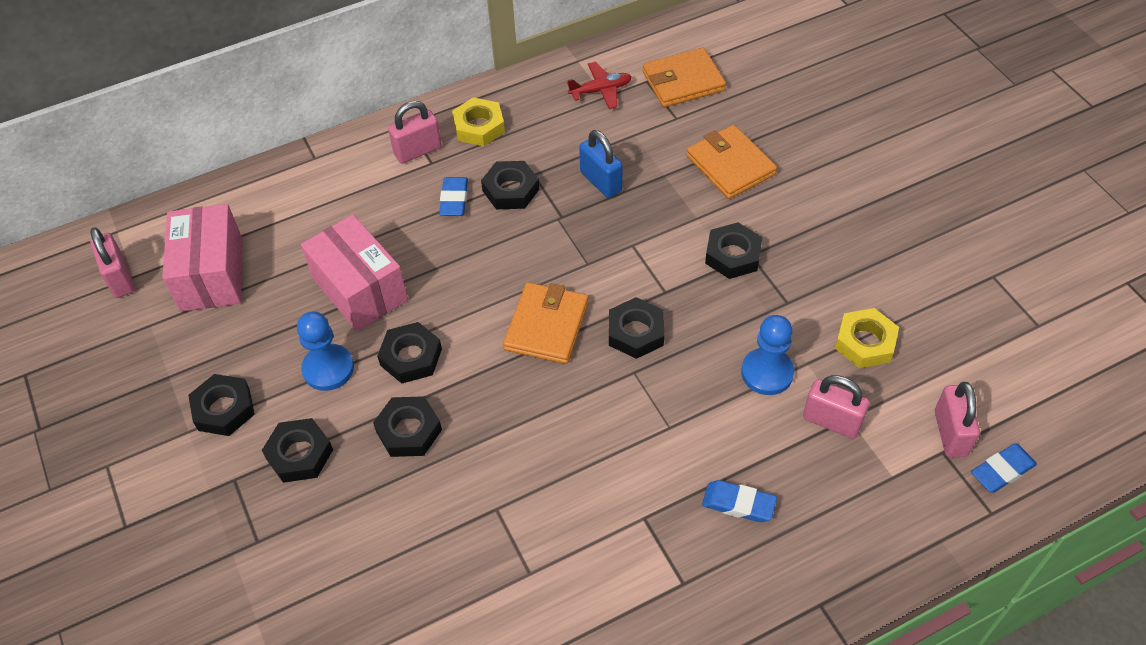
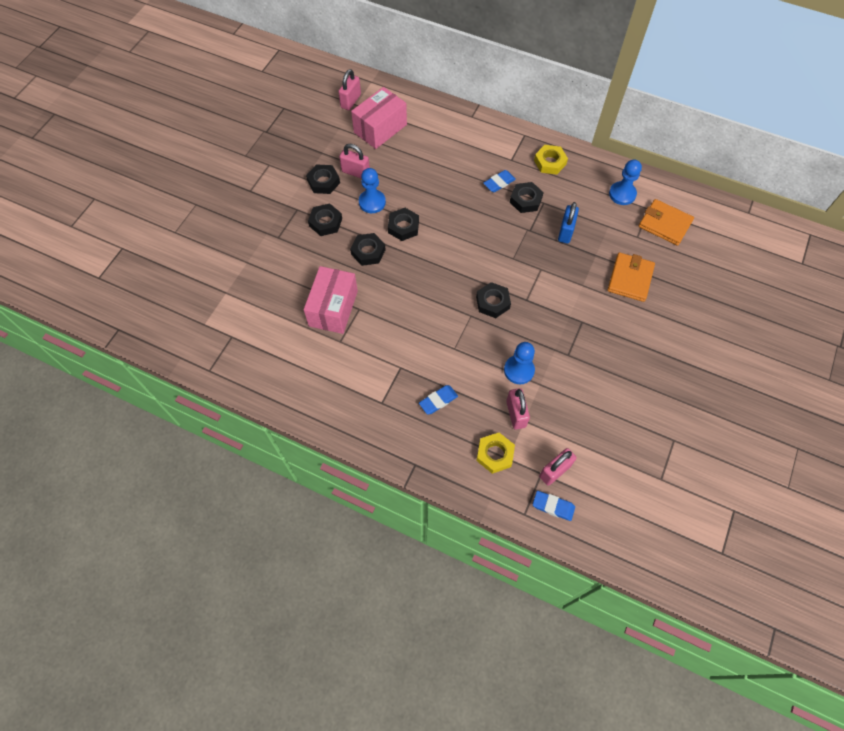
camera: 50 degrees right, 10 degrees up
pink box [301,214,408,331] -> pink box moved to [304,266,358,334]
pink padlock [388,101,442,163] -> pink padlock moved to [339,144,370,179]
orange wallet [503,282,589,364] -> none
red plane [567,62,632,109] -> blue pawn [609,160,642,205]
blue eraser [702,480,777,522] -> blue eraser turned 75 degrees clockwise [419,385,458,414]
black nut [705,222,762,279] -> none
yellow nut [835,308,899,368] -> yellow nut moved to [476,433,515,474]

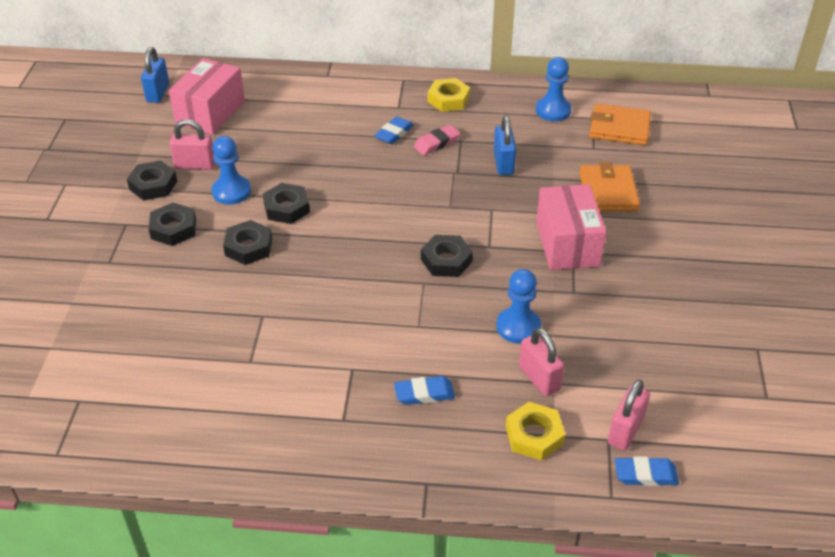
camera: 20 degrees left, 20 degrees down
pink box [304,266,358,334] -> pink box moved to [536,184,606,270]
pink padlock [338,69,361,110] -> blue padlock [141,47,169,103]
blue eraser [419,385,458,414] -> blue eraser turned 45 degrees clockwise [394,376,455,405]
black nut [510,182,544,213] -> pink eraser [414,125,460,155]

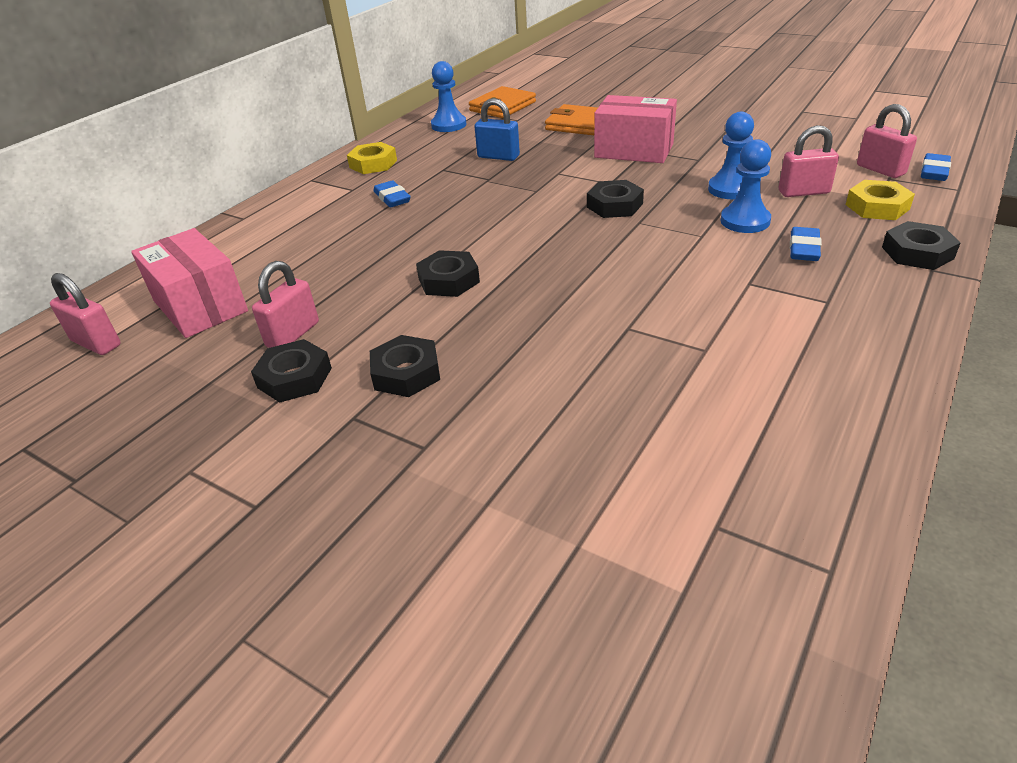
camera: 60 degrees left, 5 degrees down
blue padlock [141,47,169,103] -> pink padlock [50,273,121,355]
blue pawn [212,136,251,204] -> blue pawn moved to [721,139,771,233]
black nut [223,220,272,265] -> black nut moved to [882,221,961,270]
pink eraser [414,125,460,155] -> none

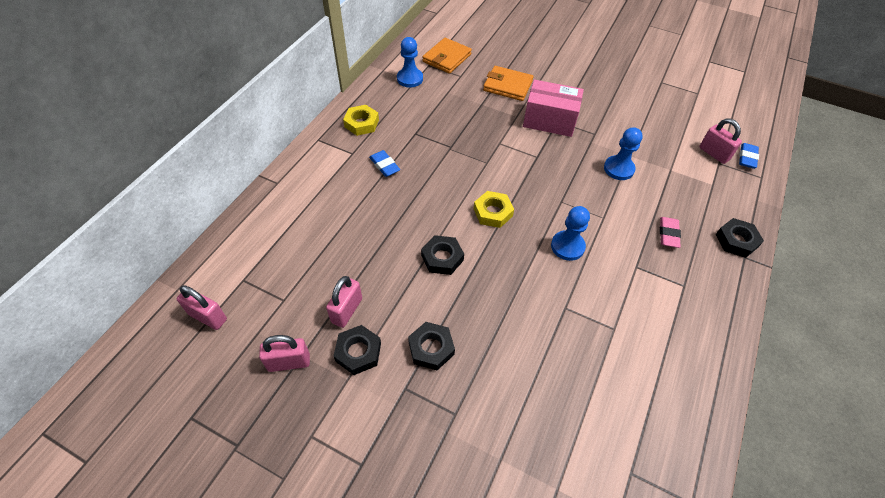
camera: 10 degrees left, 15 degrees up
pink box [131,228,248,338] -> none
blue padlock [474,98,520,161] -> none
black nut [587,180,644,218] -> none
blue pawn [721,139,771,233] -> blue pawn moved to [551,206,590,261]
pink padlock [779,125,839,197] -> pink padlock moved to [259,335,310,372]
blue eraser [790,227,822,261] -> pink eraser [660,217,681,248]
yellow nut [846,180,915,220] -> yellow nut moved to [474,191,514,228]

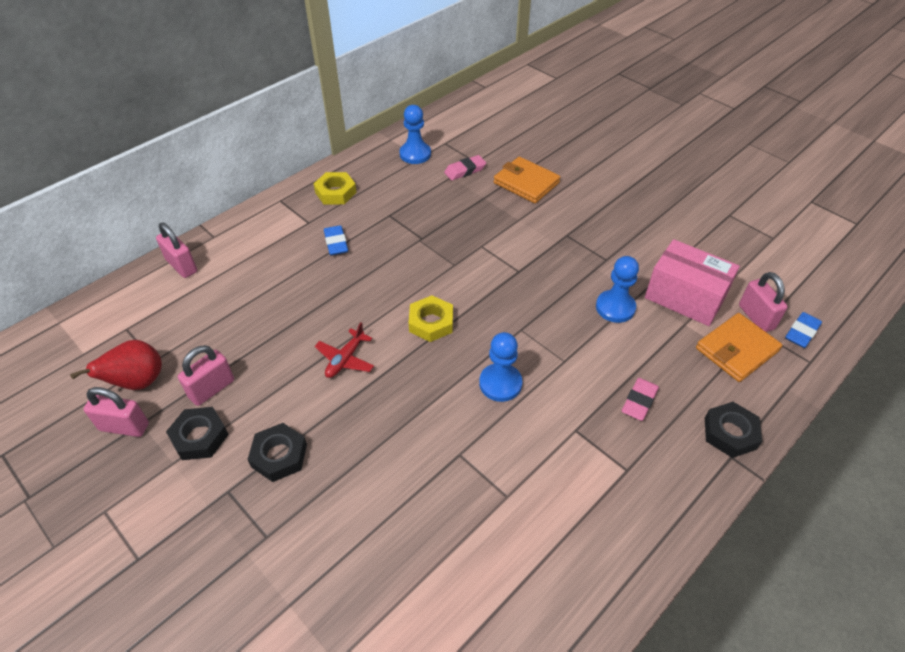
camera: 20 degrees right, 5 degrees down
pink padlock [177,285,227,330] -> pink padlock moved to [156,223,197,278]
black nut [421,235,464,275] -> red plane [315,322,374,378]
orange wallet [422,38,472,74] -> orange wallet moved to [696,313,782,382]
pink box [523,80,584,137] -> pink box moved to [645,239,740,326]
none -> red pear [70,340,162,390]
none -> pink eraser [444,155,486,181]

